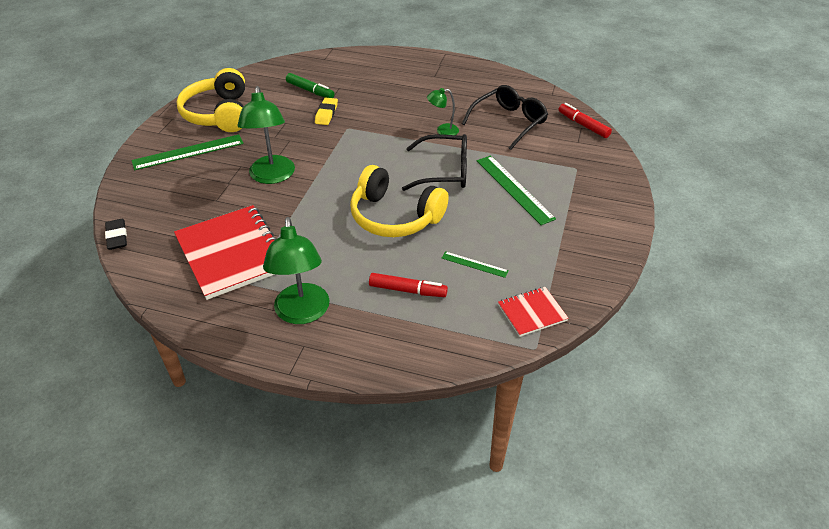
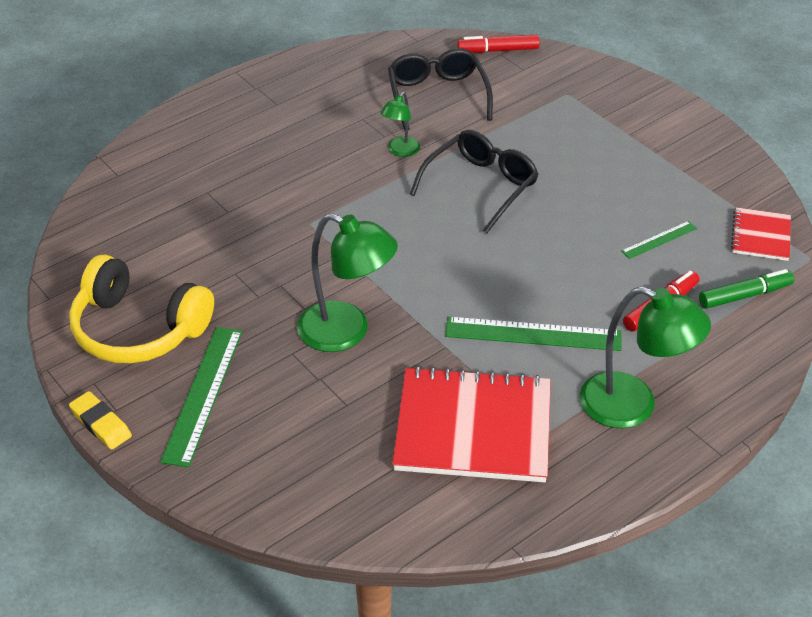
camera: 55 degrees left, 0 degrees up
black eraser [105,219,127,250] -> none
green marker [286,73,334,98] -> green marker moved to [699,269,794,309]
yellow eraser [315,98,338,125] -> yellow eraser moved to [69,391,132,450]
yellow headphones [350,165,449,237] -> none
green ruler [477,155,556,225] -> green ruler moved to [445,317,621,351]

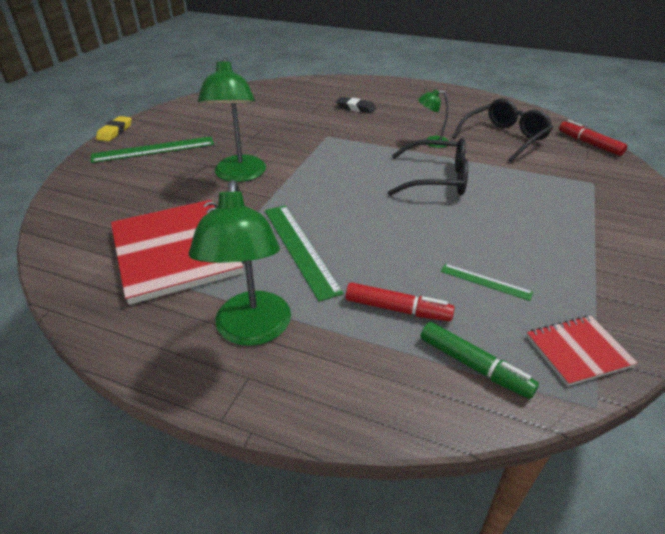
camera: 60 degrees right, 5 degrees down
yellow headphones [69,254,214,363] -> none
none -> black eraser [336,97,376,113]

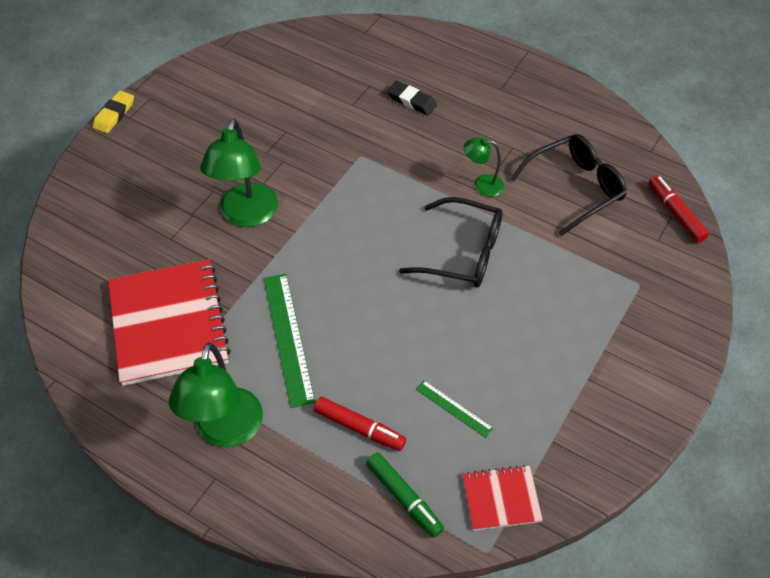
camera: 10 degrees right, 15 degrees up
green ruler [91,137,214,163] -> none

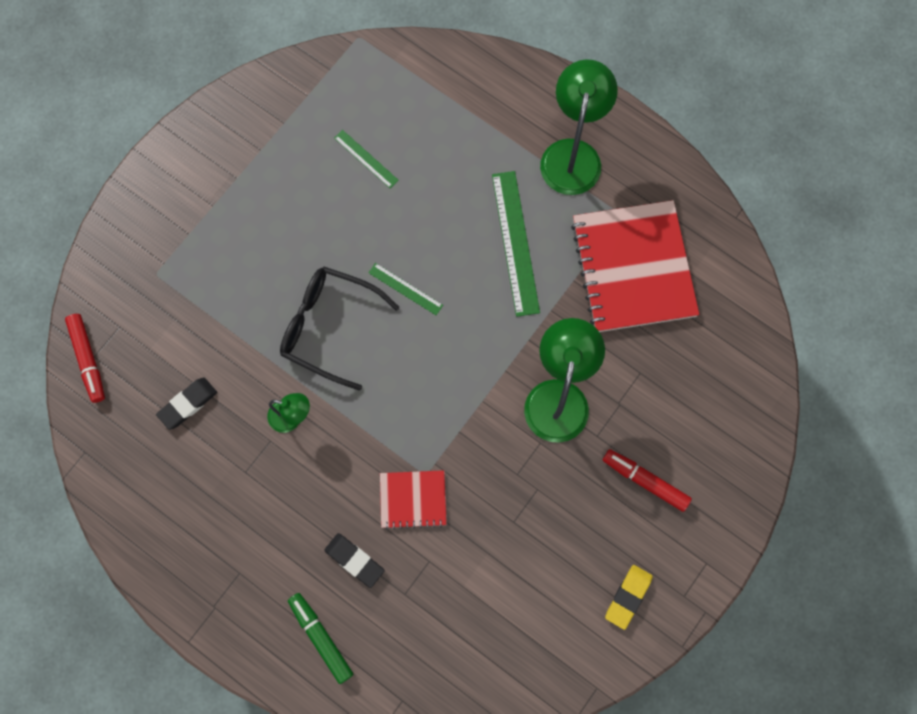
camera: 175 degrees left, 20 degrees up
yellow eraser [93,91,134,133] -> yellow eraser moved to [605,565,653,630]
red marker [314,397,406,451] -> red marker moved to [603,449,692,512]
green marker [366,453,444,538] -> green marker moved to [288,593,353,684]
red notebook [462,465,543,531] -> red notebook moved to [380,470,447,530]
black glasses [510,134,627,236] -> black eraser [156,378,217,430]
none -> green ruler [368,263,443,315]

